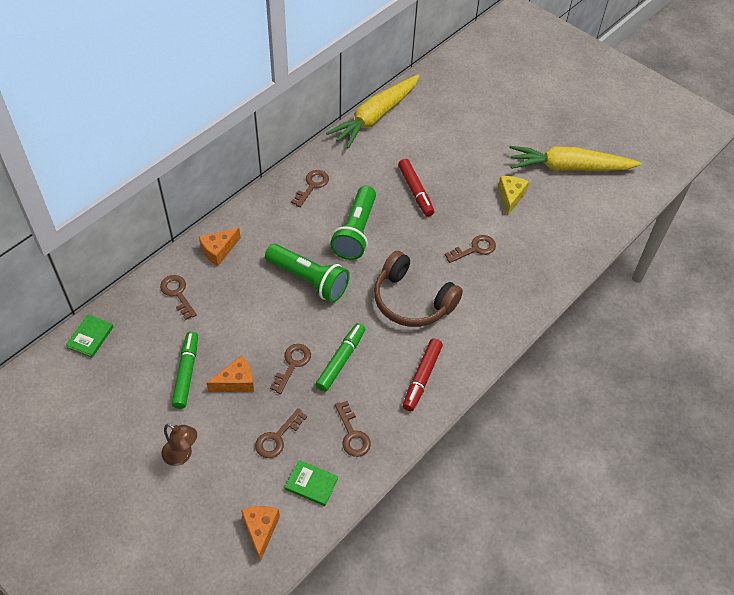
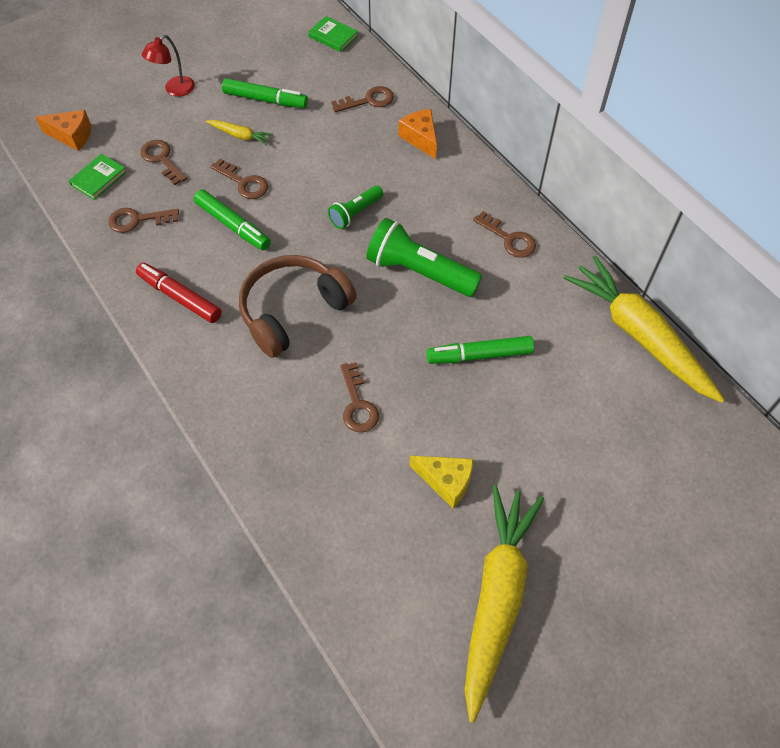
camera: 105 degrees right, 5 degrees up
brown lamp [162,424,197,466] -> red lamp [142,35,195,97]
orange cheese [206,355,254,392] -> yellow carrot [206,120,273,146]
green flashlight [265,244,350,302] -> green flashlight [328,186,383,229], size x0.56
red marker [398,159,434,217] -> green marker [427,336,534,364]

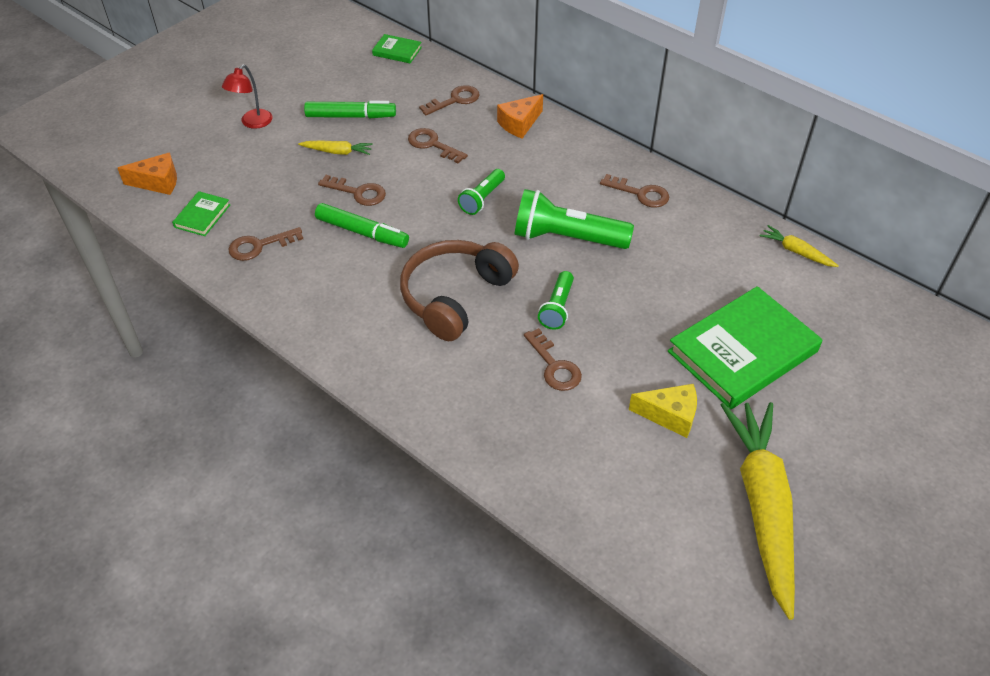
camera: 15 degrees left, 10 degrees down
red marker [136,263,222,323] -> none
brown key [140,140,187,185] -> brown key moved to [408,128,468,163]
orange cheese [398,109,437,159] -> orange cheese turned 90 degrees counterclockwise [497,94,543,138]
green marker [427,336,534,364] -> none
yellow carrot [564,256,725,403] -> yellow carrot [760,225,839,267], size x0.42
none -> green flashlight [538,271,574,330]
none -> green book [668,286,822,409]

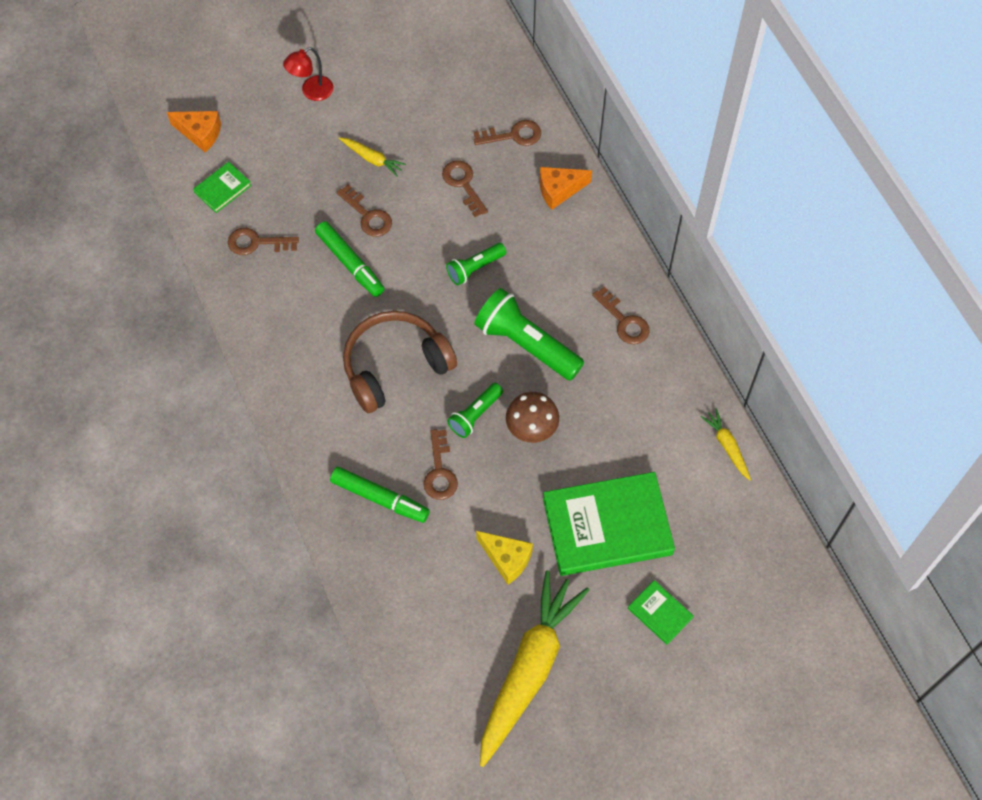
camera: 25 degrees right, 15 degrees up
green marker [304,101,396,118] -> green marker moved to [330,467,430,523]
green book [372,34,422,63] -> green book moved to [628,580,693,645]
none -> brown mushroom [506,392,559,443]

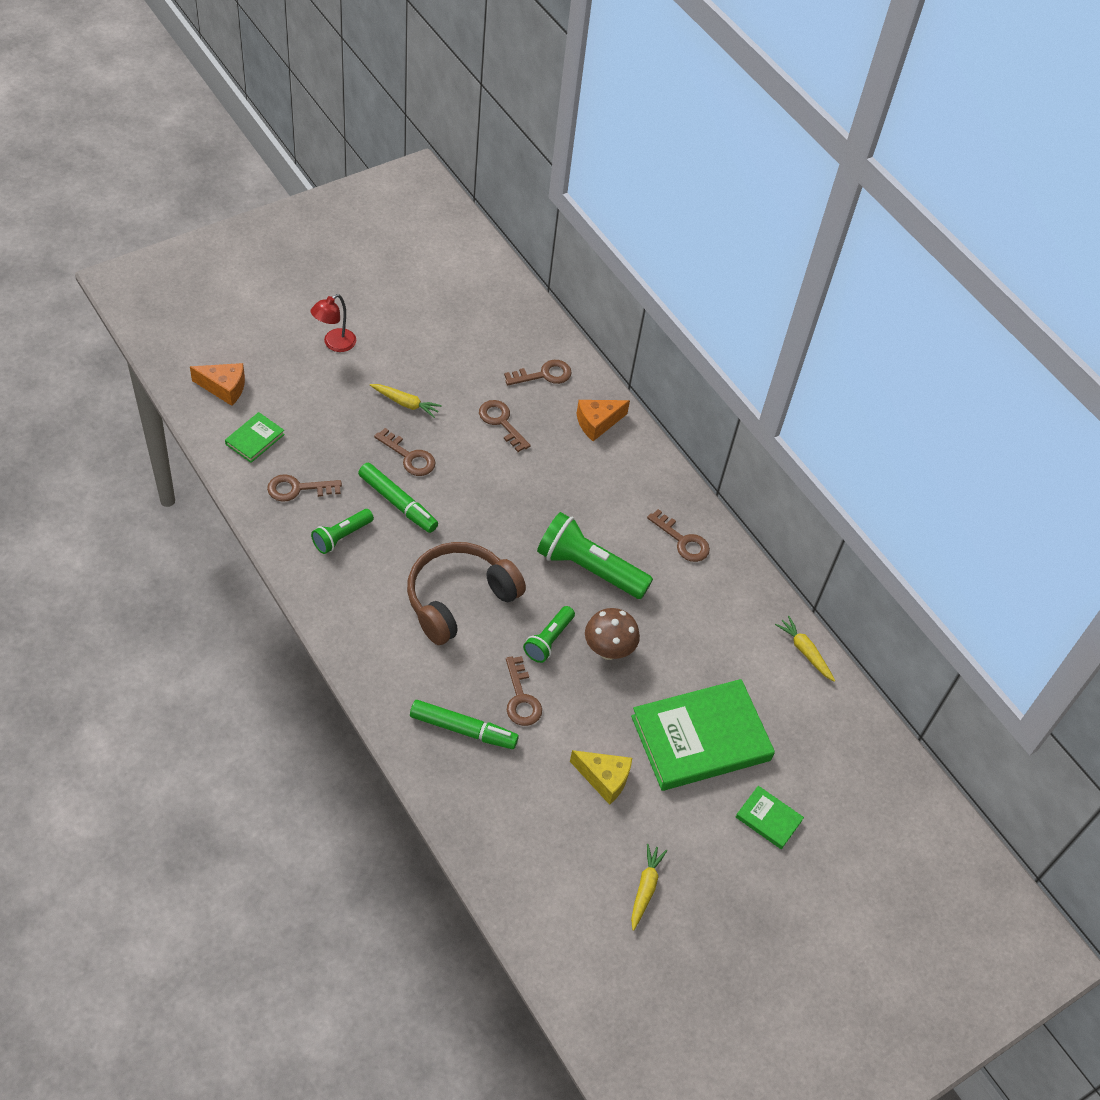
camera: 15 degrees left, 10 degrees down
green flashlight [446,243,506,285] -> green flashlight moved to [311,509,374,554]
yellow carrot [480,570,589,767] -> yellow carrot [631,844,667,931], size x0.42

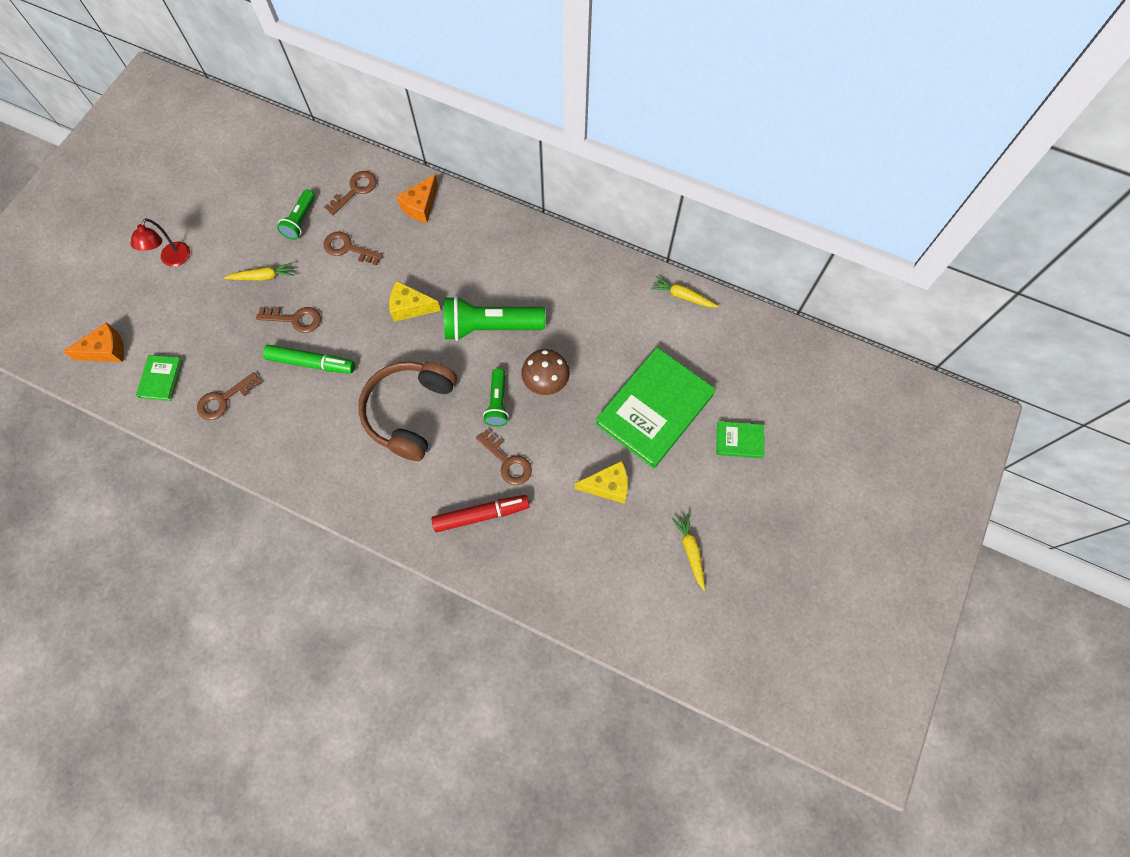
camera: 25 degrees left, 15 degrees up
green flashlight [311,509,374,554] -> green flashlight moved to [277,190,315,240]
green marker [410,700,519,749] -> red marker [432,495,530,532]
brown key [647,509,710,562] -> none
none -> yellow cheese [389,281,441,322]

